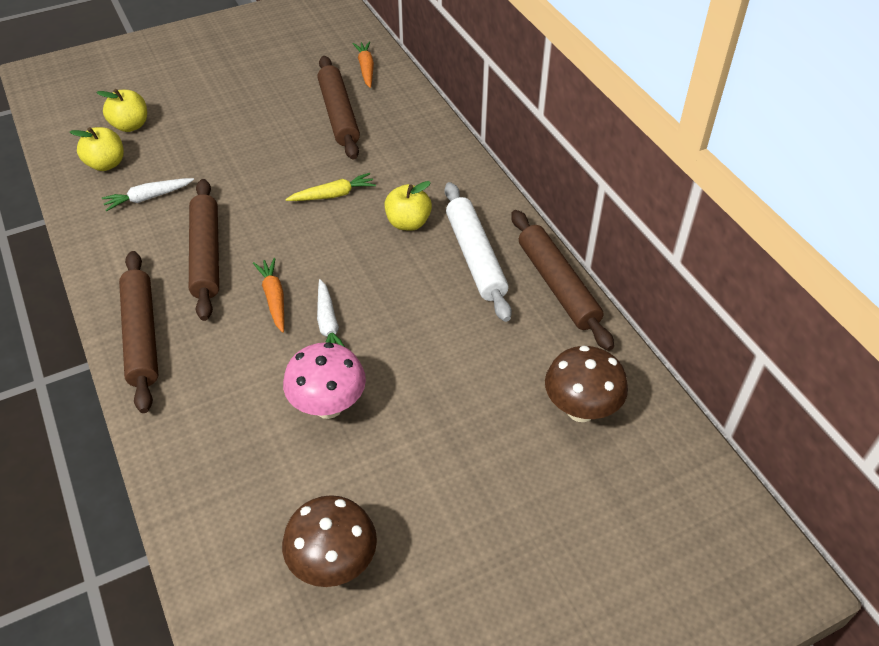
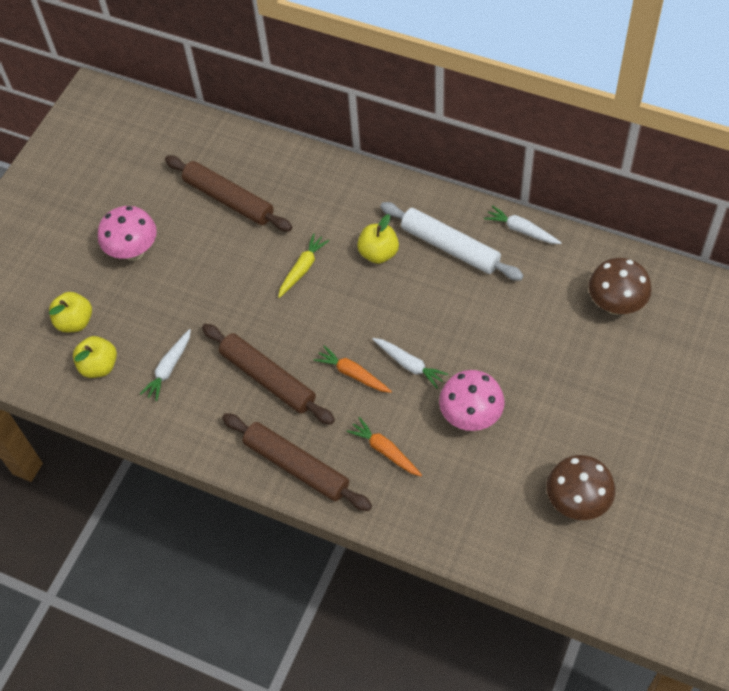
camera: 35 degrees left, 10 degrees up
orange carrot [353,41,374,88] -> orange carrot moved to [347,417,422,476]
brown rolling pin [511,210,614,351] -> white carrot [484,205,562,244]
none -> pink mushroom [98,206,157,261]

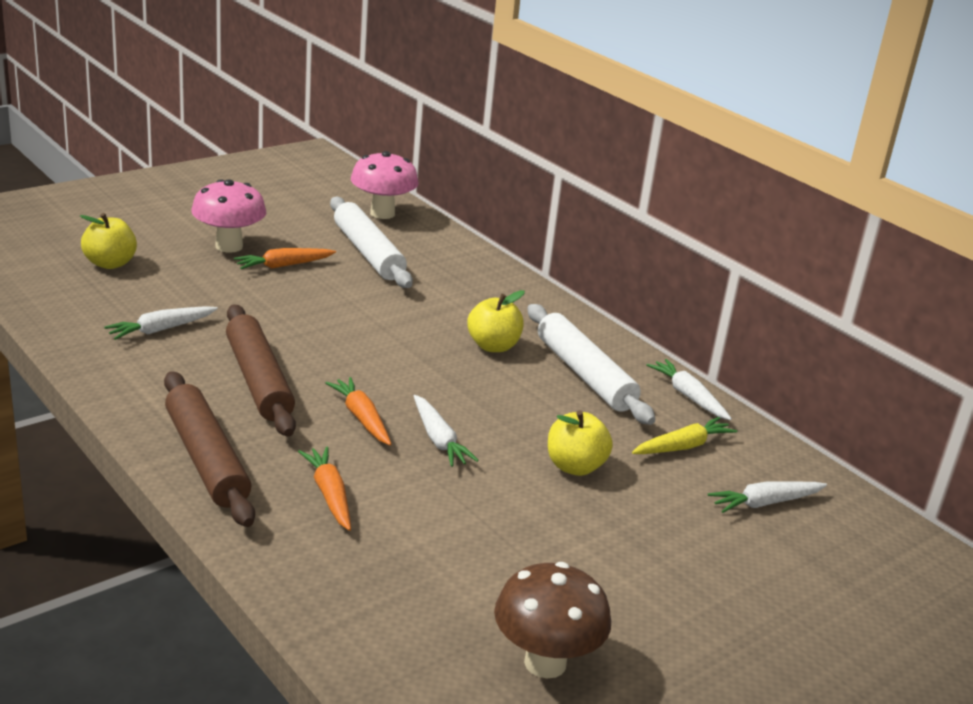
camera: 20 degrees right, 30 degrees down
yellow apple [73,336,117,378] -> yellow apple moved to [548,410,613,476]
brown rolling pin [165,156,292,232] -> white rolling pin [330,197,413,288]
yellow carrot [278,233,329,298] -> yellow carrot moved to [632,417,737,454]
pink mushroom [439,370,505,431] -> pink mushroom moved to [351,151,419,219]
brown mushroom [589,258,652,315] -> white carrot [708,482,827,513]
none -> orange carrot [234,248,336,269]

